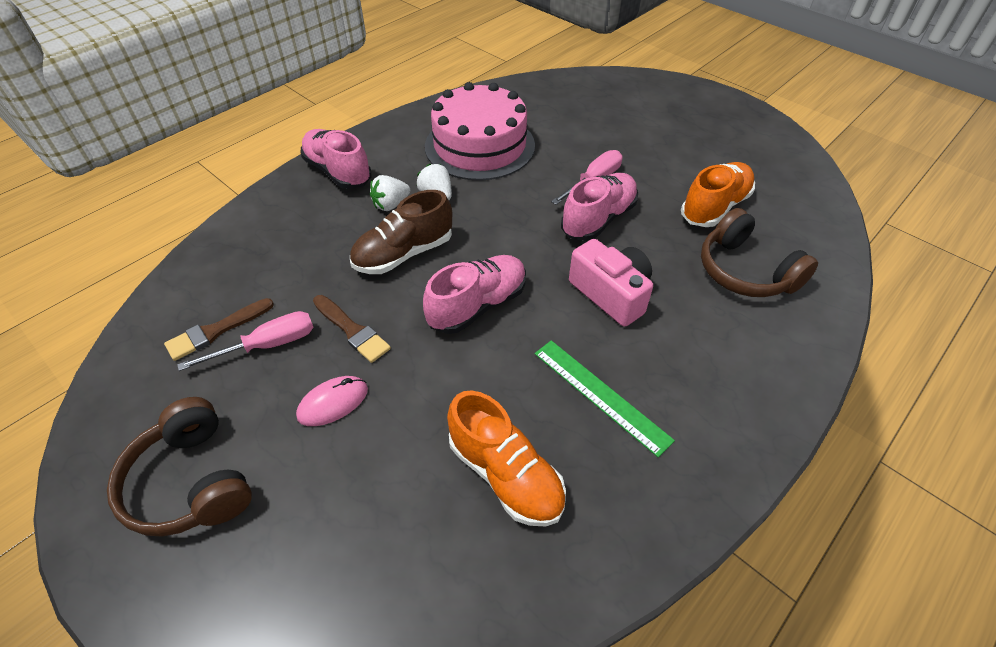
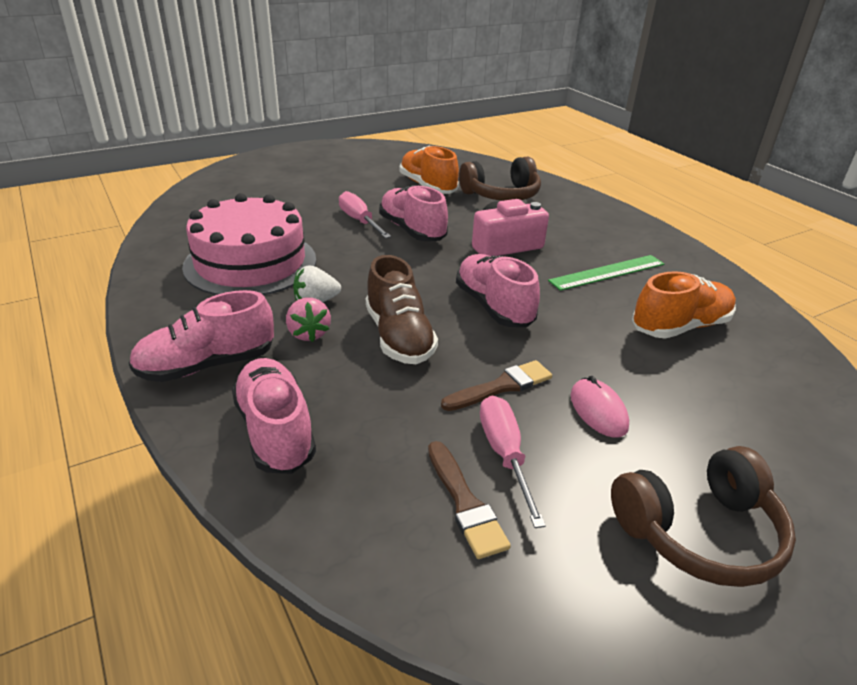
camera: 75 degrees left, 15 degrees down
white strawberry [370,175,410,211] -> pink strawberry [286,298,331,342]
none -> pink shoe [232,358,316,474]

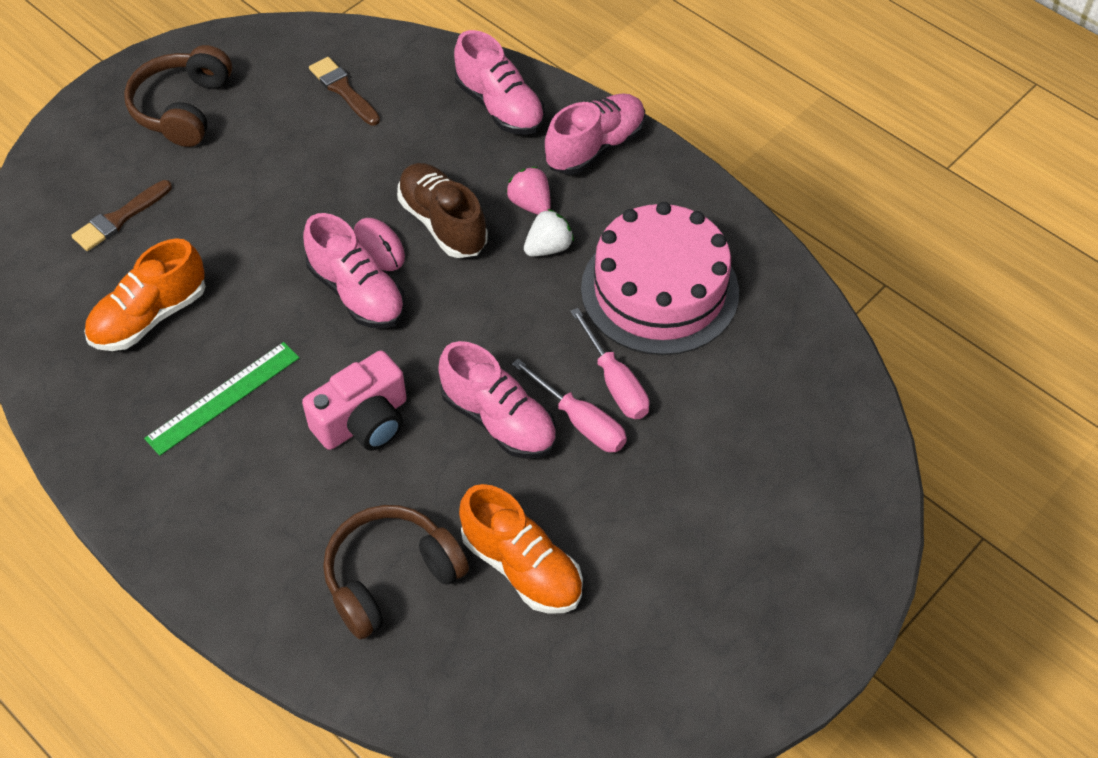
camera: 165 degrees right, 20 degrees up
brown brush [441,360,552,411] -> brown brush moved to [71,180,172,251]
pink screwdriver [480,395,546,528] -> pink screwdriver moved to [570,308,649,419]
pink mouse [571,376,629,438] -> pink mouse moved to [354,218,405,271]
brown headphones [611,446,796,587] -> brown headphones turned 45 degrees counterclockwise [124,45,232,147]

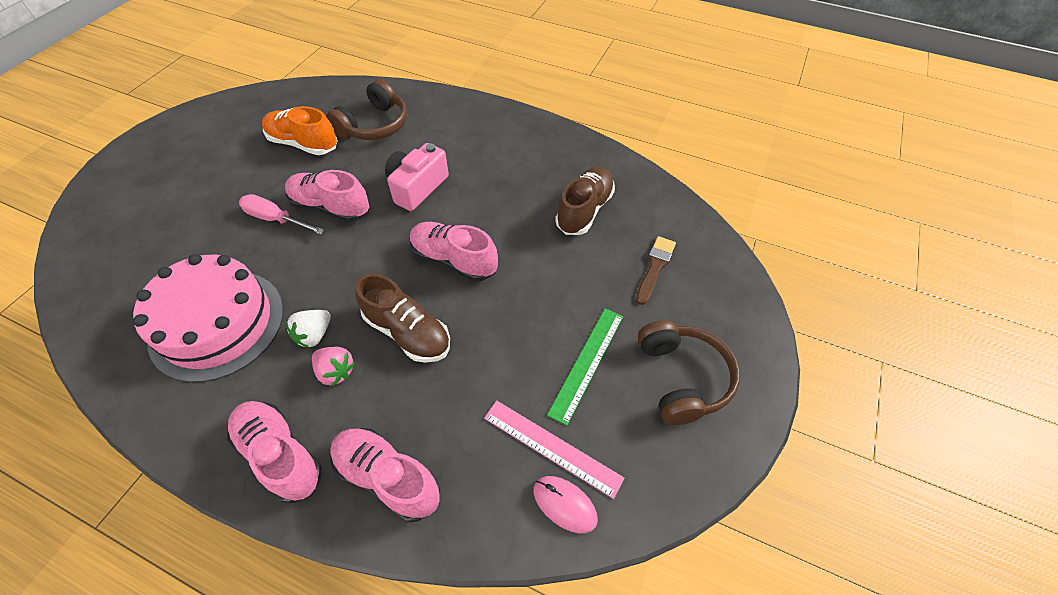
camera: 160 degrees right, 0 degrees up
orange shoe [84,238,206,351] -> brown shoe [555,166,615,235]
green ruler [144,342,299,456] -> green ruler moved to [547,308,623,425]
brown brush [309,57,380,125] -> pink ruler [484,400,625,499]
pink mouse [354,218,405,271] -> pink mouse moved to [533,476,598,533]
pink shoe [545,93,645,175] -> pink shoe turned 105 degrees clockwise [227,401,322,503]
pink screwdriver [570,308,649,419] -> none

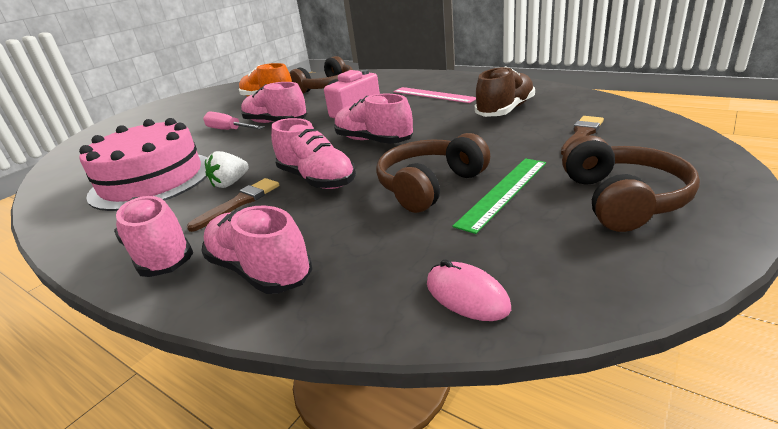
camera: 15 degrees right, 25 degrees down
pink strawberry [312,347,355,387] -> brown brush [187,178,279,232]
brown shoe [355,273,450,363] -> pink shoe [271,118,356,189]
pink ruler [484,400,625,499] -> pink ruler moved to [393,87,476,103]
none -> brown headphones [376,133,490,213]

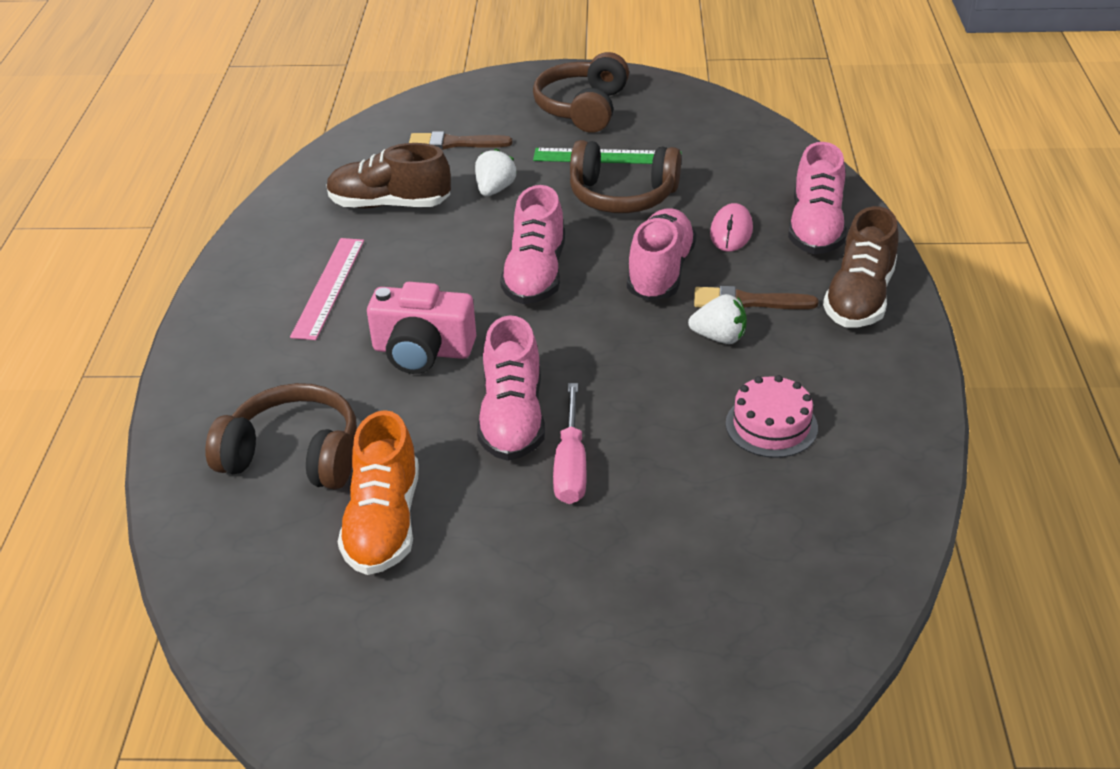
camera: 125 degrees left, 10 degrees up
pink cake [79,118,207,211] -> pink cake [726,375,818,458], size x0.49
pink shoe [114,196,193,277] -> brown shoe [823,206,899,328]
pink mouse [427,259,511,321] -> pink mouse moved to [710,203,753,252]
brown headphones [562,136,700,232] -> brown headphones turned 45 degrees counterclockwise [533,52,629,133]
none -> white strawberry [475,149,516,196]

